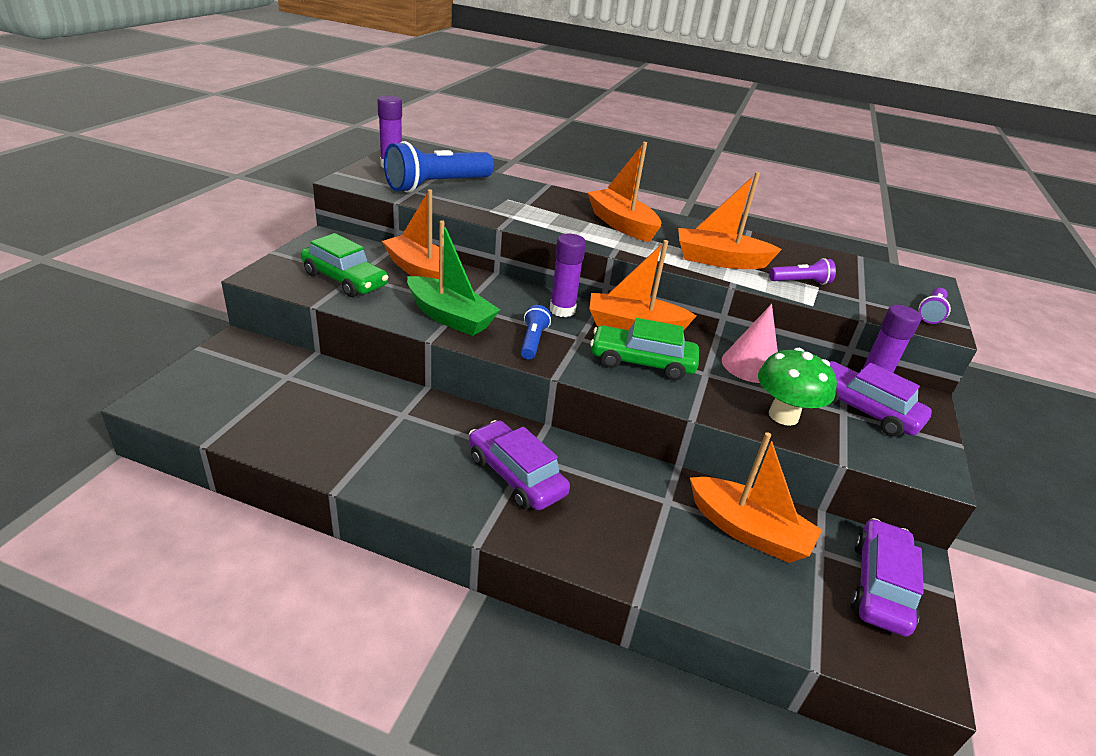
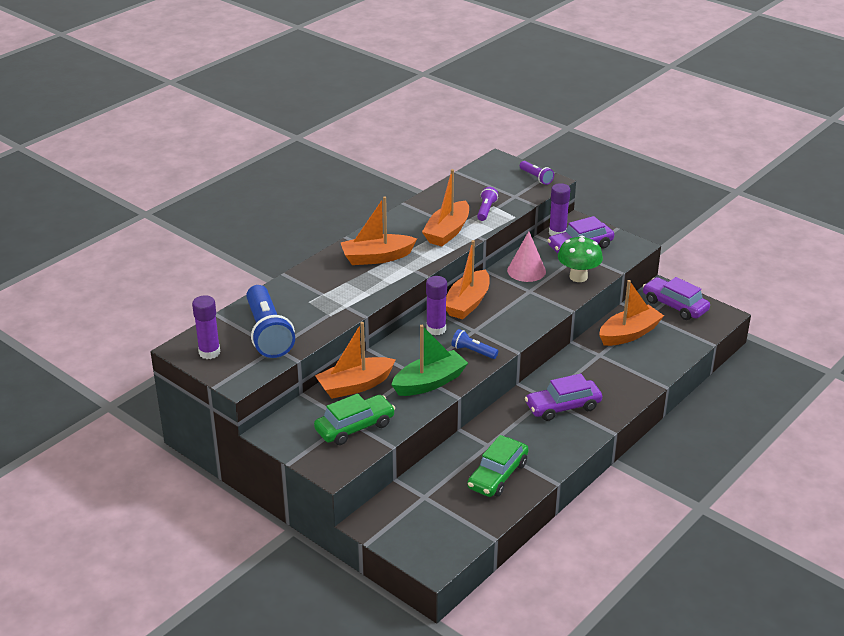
camera: 65 degrees left, 0 degrees up
green car [590,318,699,380] -> green car moved to [467,435,529,497]

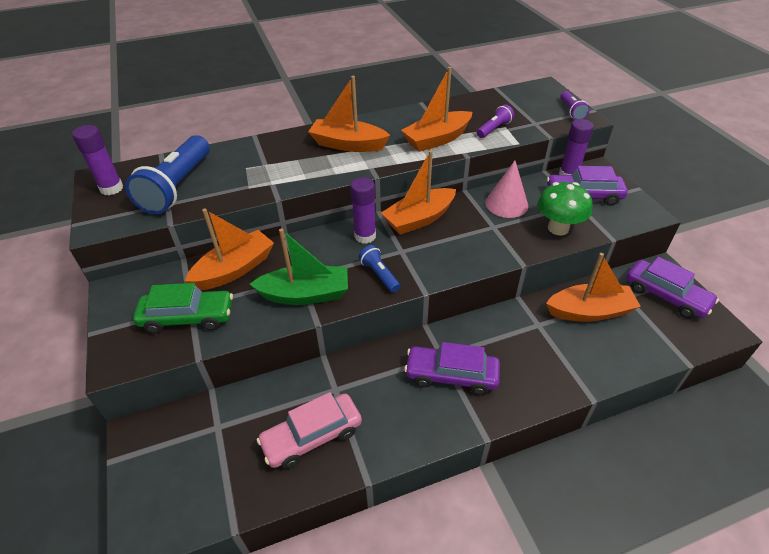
camera: 30 degrees right, 10 degrees up
orange boat [315,322,396,399] -> orange boat turned 135 degrees clockwise [185,208,274,290]
green car [467,435,529,497] -> pink car [257,392,362,469]
purple car [643,277,710,320] -> purple car turned 150 degrees clockwise [626,257,719,319]

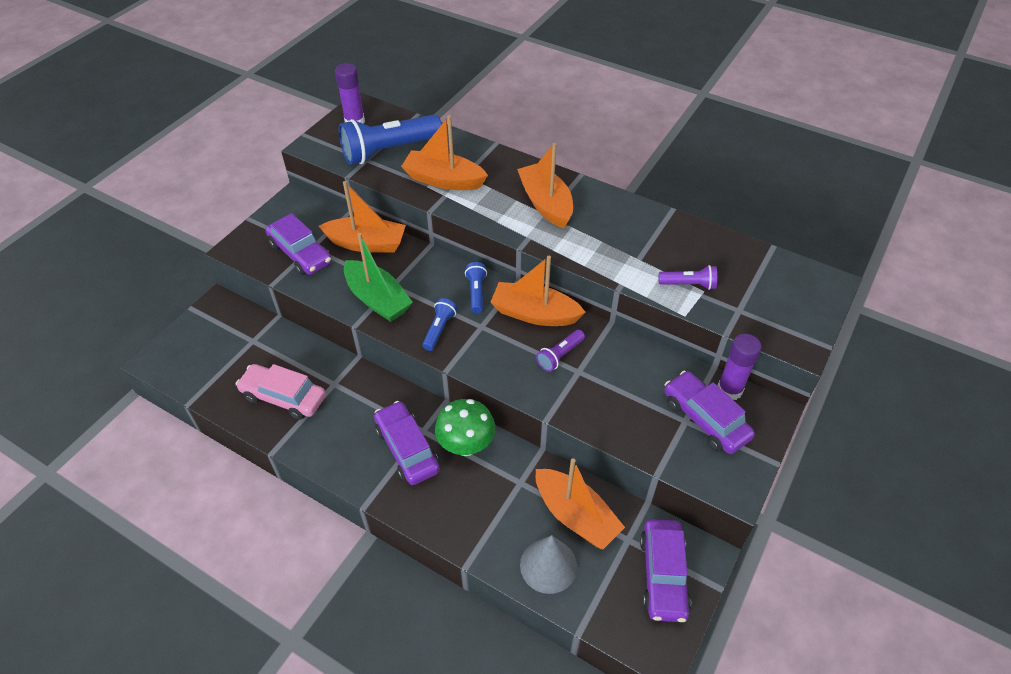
camera: 50 degrees right, 5 degrees up
green car [133,283,233,334] -> purple car [265,213,332,275]
purple glue stick [350,177,376,244] -> blue flashlight [465,262,487,313]
orange boat [401,67,472,152] -> orange boat moved to [401,115,488,190]
pink cone [485,161,528,218] -> none
green mushroom [538,182,593,235] -> green mushroom moved to [435,399,495,456]
purple flashlight [560,91,590,120] -> purple flashlight moved to [536,330,585,372]
none -> grey cone [520,535,577,594]

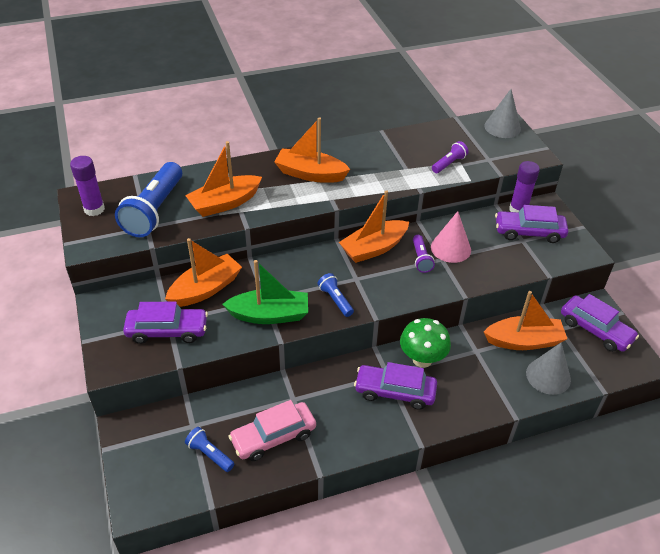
camera: 50 degrees left, 5 degrees down
blue flashlight [465,262,487,313] -> blue flashlight moved to [185,427,234,472]
none -> pink cone [431,211,471,263]
none -> grey cone [484,89,521,138]

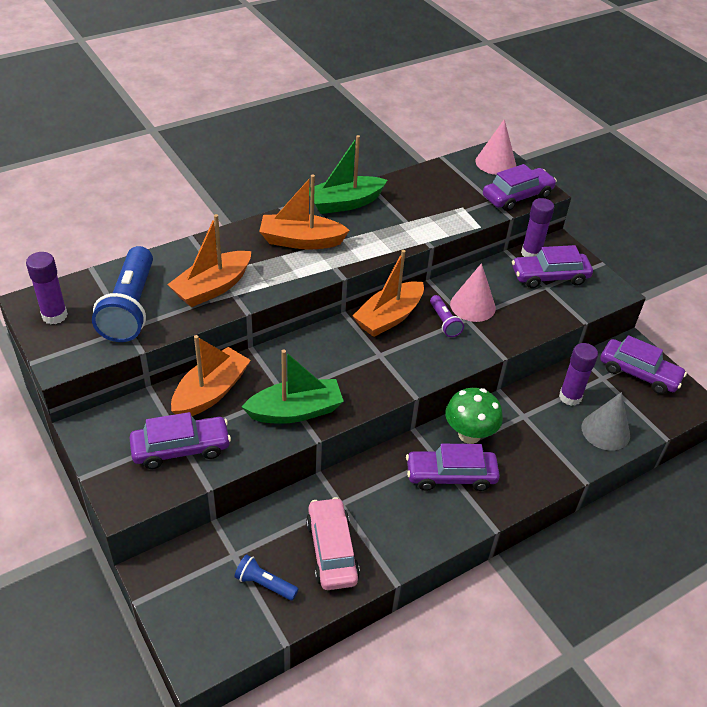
camera: 15 degrees left, 0 degrees up
pink car [228,400,316,461] -> pink car turned 120 degrees clockwise [306,497,360,590]
blue flashlight [318,273,354,317] -> none
purple flashlight [432,141,469,173] -> none
grey cone [484,89,521,138] -> pink cone [476,119,516,175]
orange boat [484,291,567,350] -> purple glue stick [559,343,598,406]
none -> green boat [309,135,387,214]
none -> purple car [483,164,557,211]

